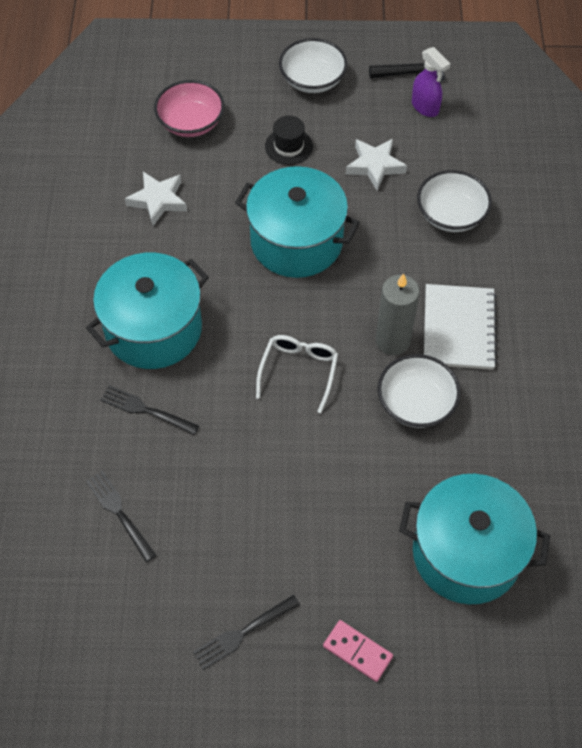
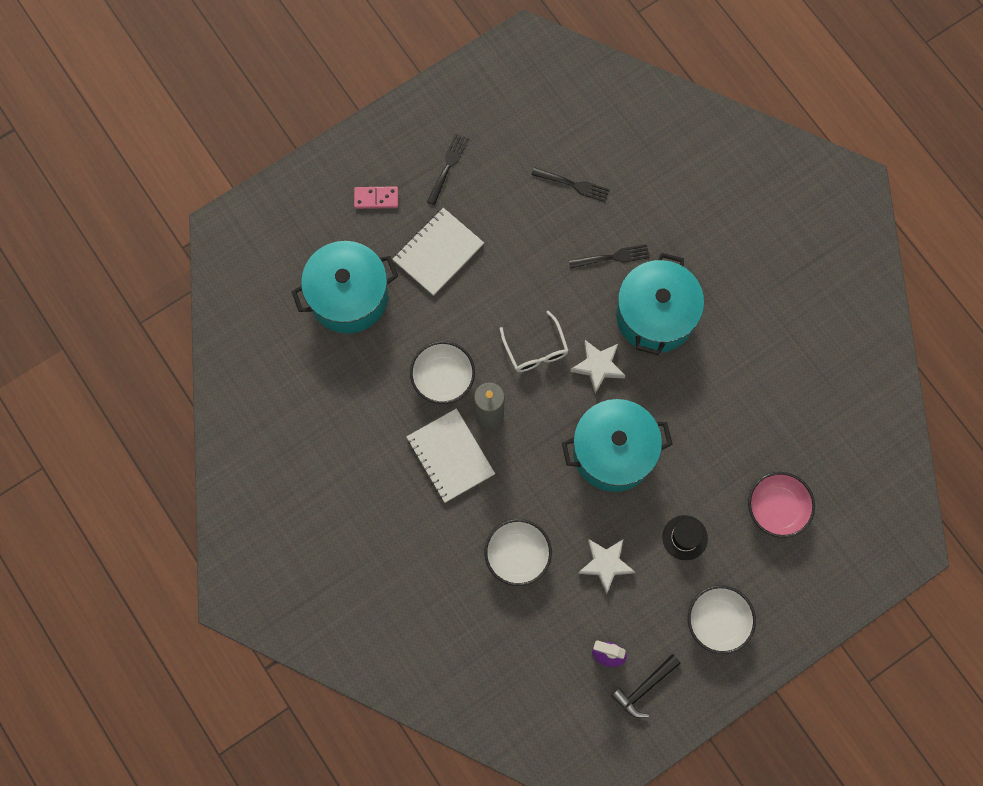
camera: 145 degrees right, 15 degrees up
white star [125,172,187,226] -> white star moved to [570,340,625,394]
none -> white notebook [393,208,484,296]

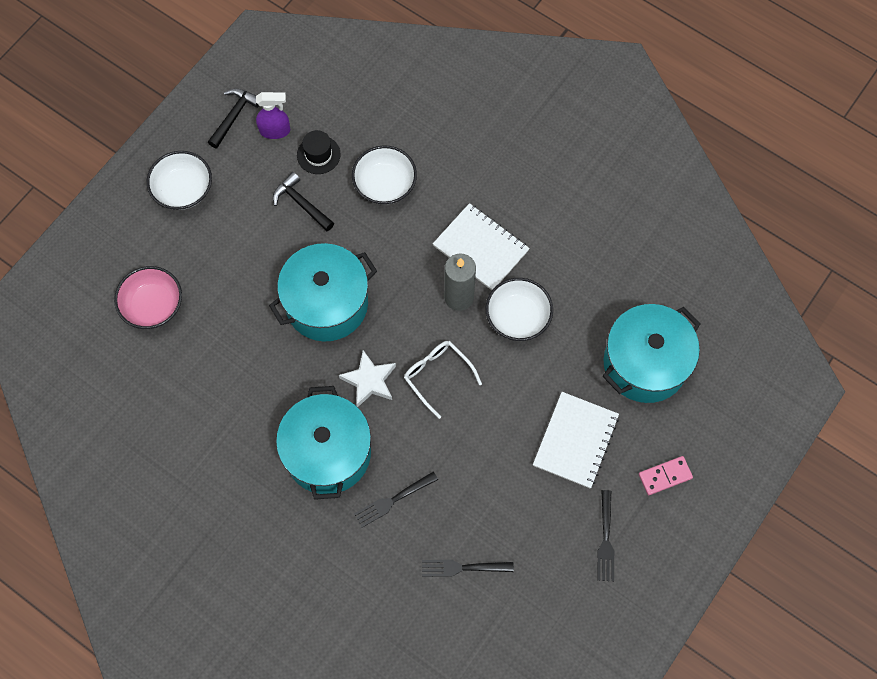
camera: 160 degrees right, 5 degrees down
white star [578,539,635,594] -> black hammer [273,172,334,231]
black hat [662,515,708,560] -> black hat moved to [297,130,341,174]

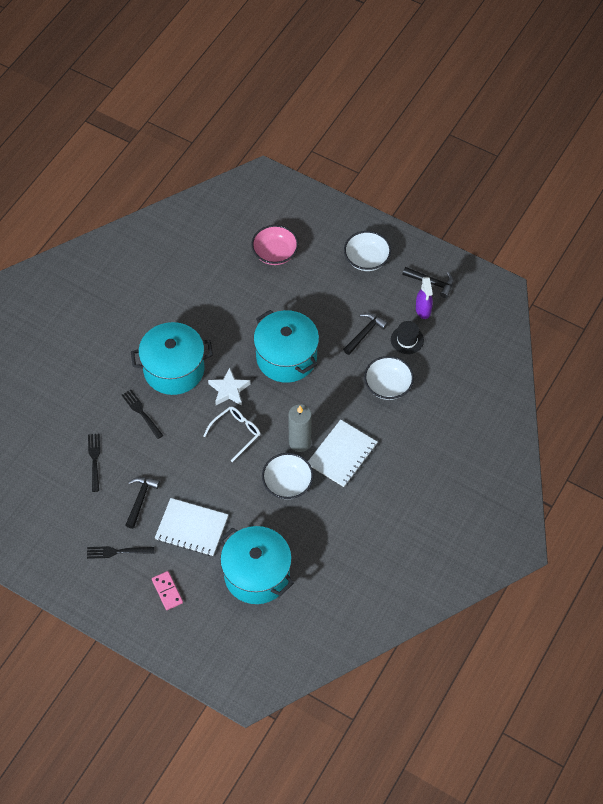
camera: 85 degrees right, 10 degrees down
none -> black hammer [126,477,160,529]

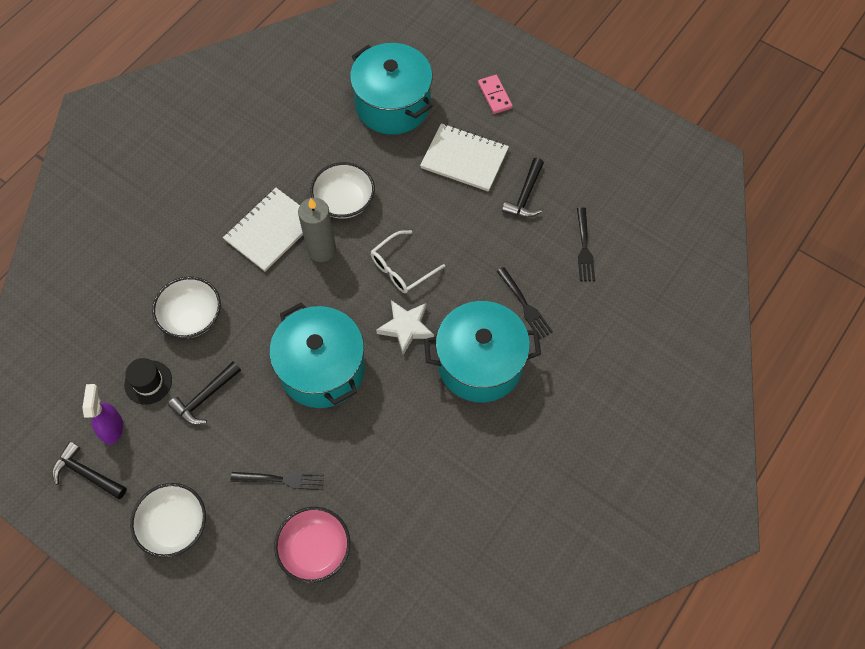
camera: 175 degrees left, 5 degrees up
black fork [87,546,154,559] -> black fork moved to [231,472,324,490]

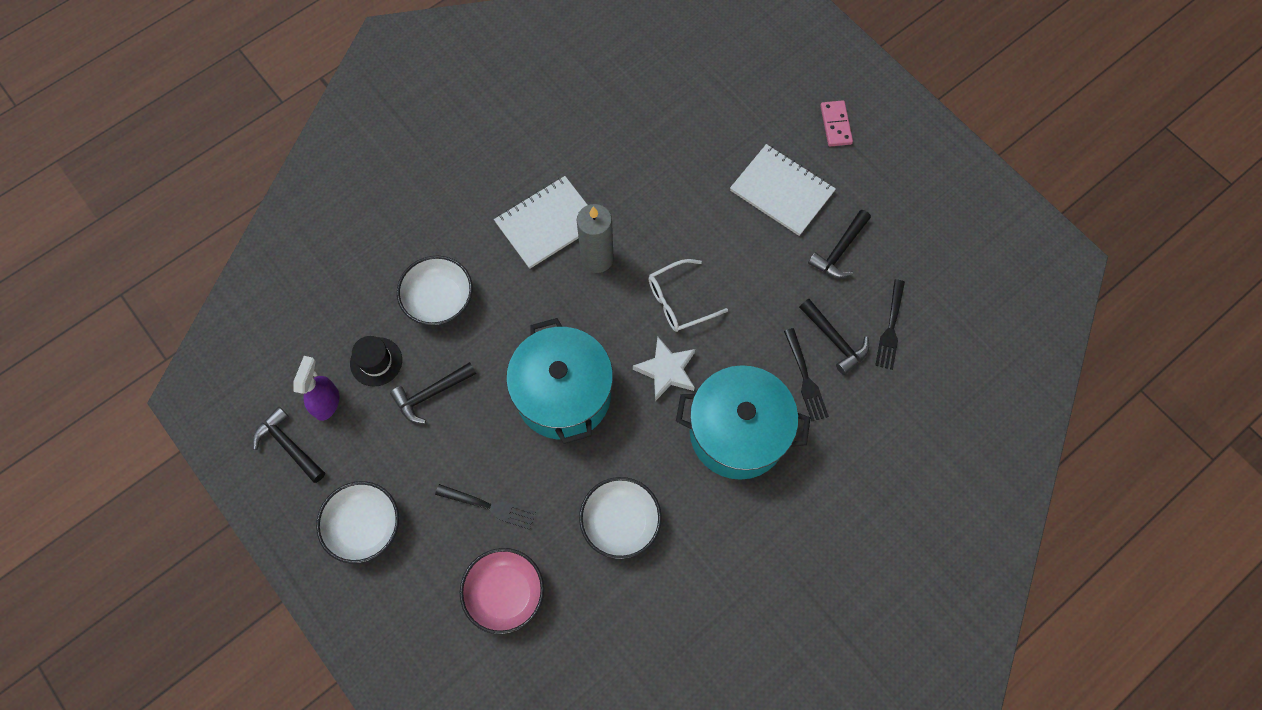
camera: 15 degrees right, 5 degrees up
white bowl [310,162,375,219] -> white bowl moved to [579,477,662,559]
turquoise pot [350,43,433,135] -> none
none -> black hammer [799,299,869,375]

